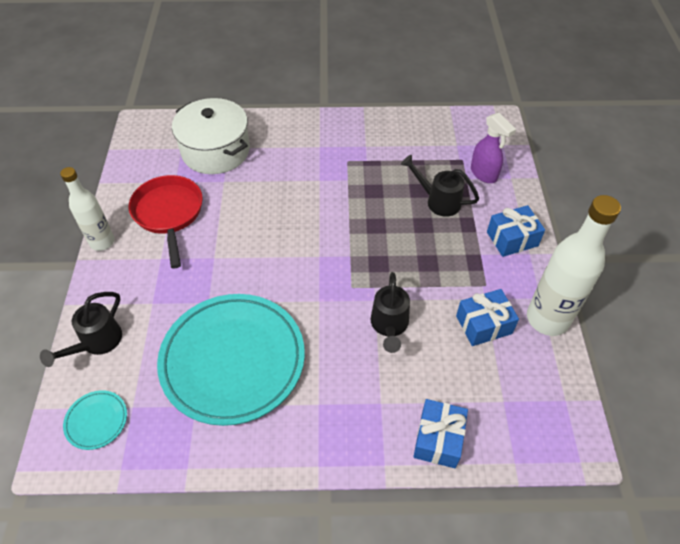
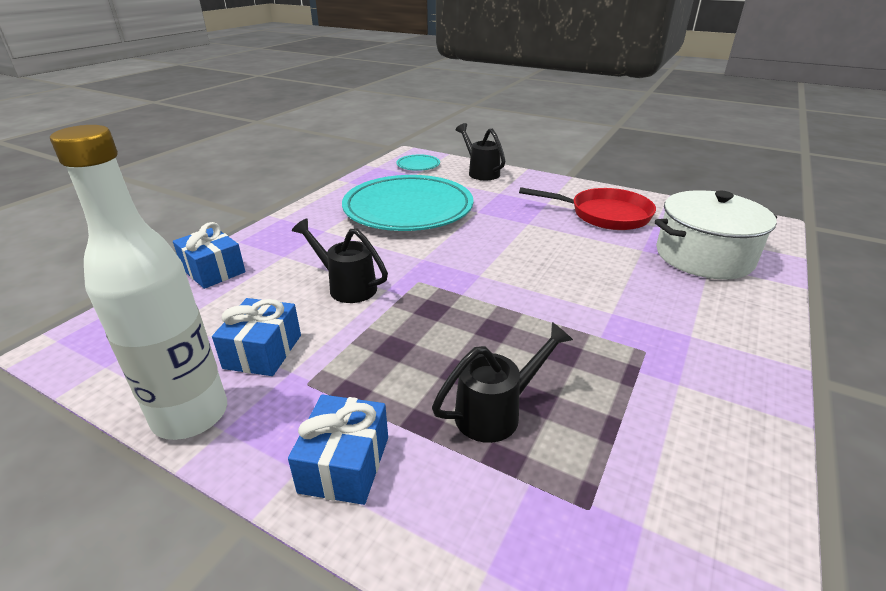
camera: 120 degrees right, 20 degrees down
white bottle [60,167,115,251] -> none
purple spray bottle [471,113,516,183] -> none

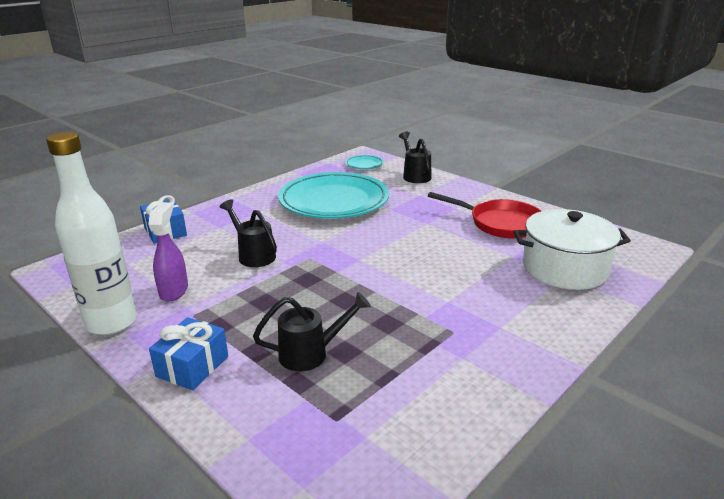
camera: 15 degrees right, 5 degrees down
blue gift [212,298,301,376] -> purple spray bottle [148,202,188,302]

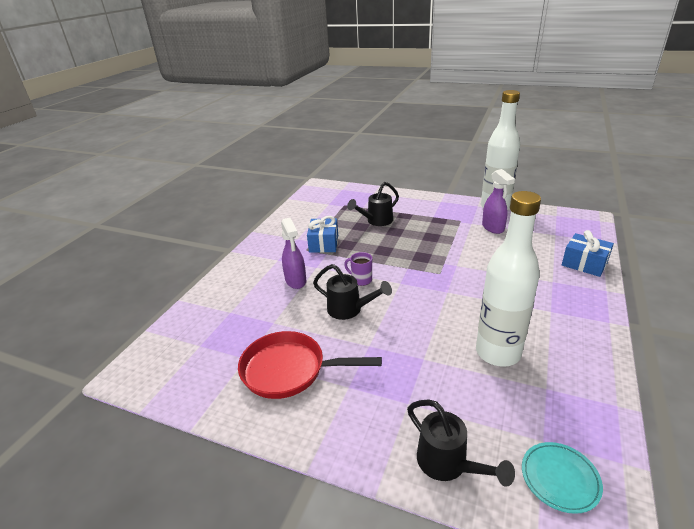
camera: 160 degrees right, 5 degrees up
blue gift [149,317,228,390] -> blue gift moved to [307,216,338,253]
black watering can [220,199,277,267] -> black watering can moved to [313,264,392,320]
turquoise plate [278,172,389,219] -> white bottle [476,191,541,367]
white pot [513,209,631,290] -> none
none -> purple spray bottle [281,218,306,289]
none -> purple mug [344,252,372,286]

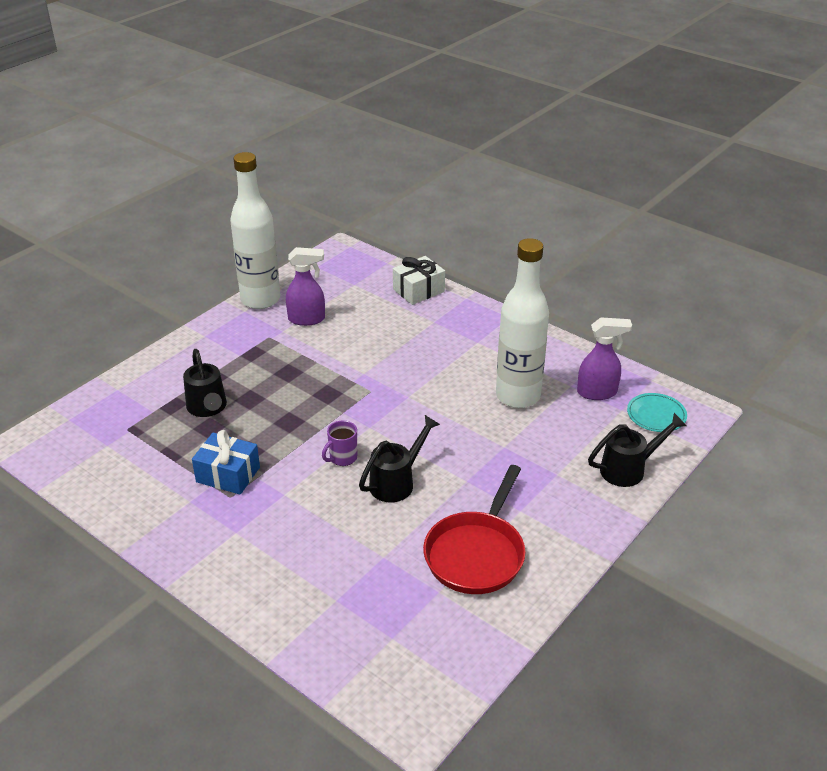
camera: 75 degrees left, 5 degrees up
purple spray bottle [281,218,306,289] -> purple spray bottle moved to [577,318,632,400]
blue gift [562,230,614,277] -> white gift [393,256,445,305]

